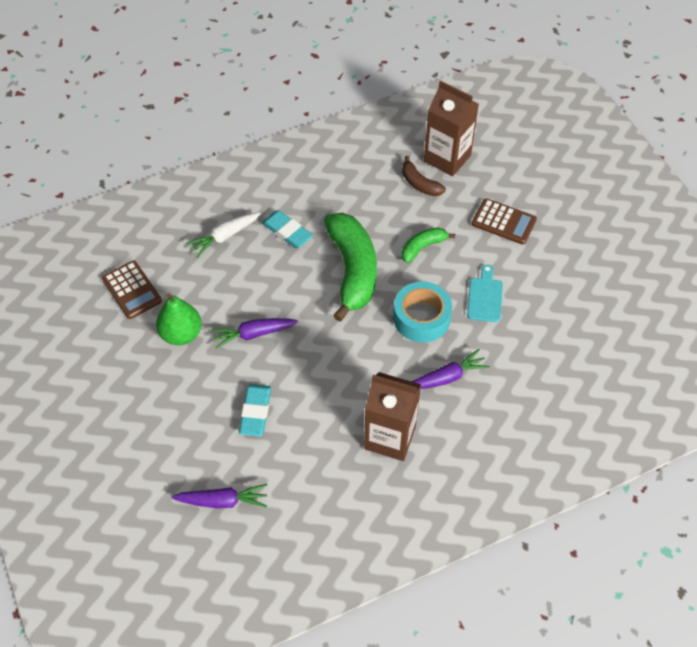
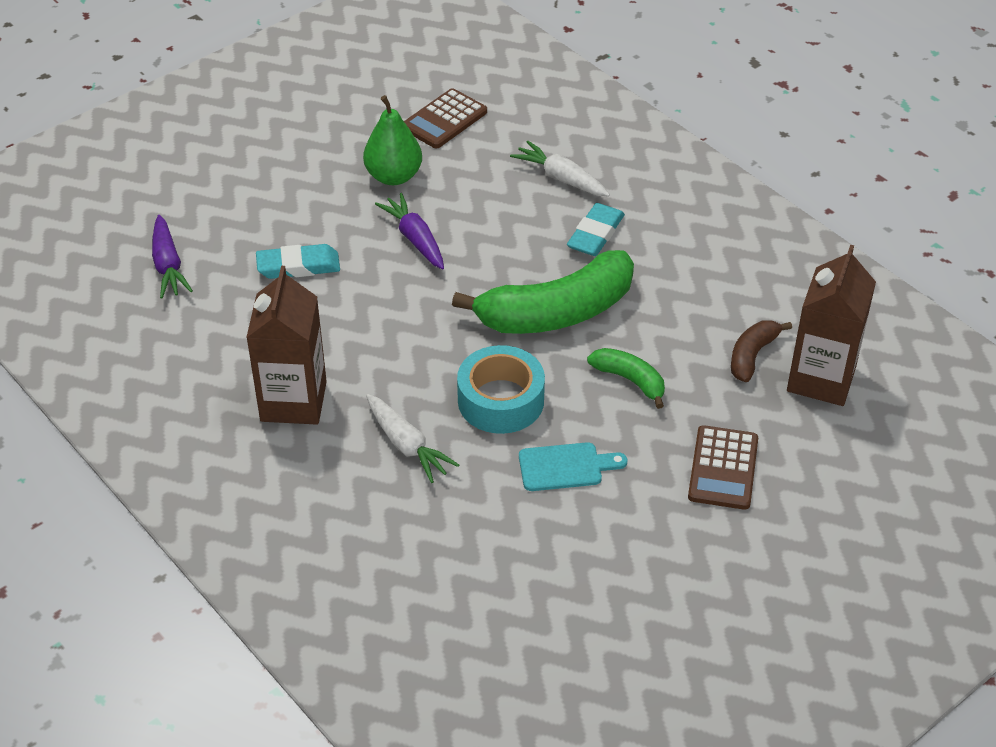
camera: 75 degrees right, 10 degrees down
purple carrot [412,349,490,389] -> white carrot [366,394,459,483]

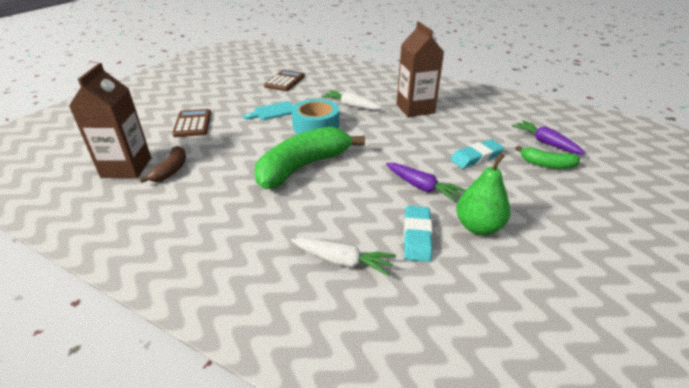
camera: 160 degrees right, 10 degrees down
brown calculator [404,88,487,148] -> brown calculator moved to [264,70,305,91]
turquoise eraser [567,203,625,256] -> turquoise eraser moved to [404,206,432,262]
green banana [587,348,665,409] -> green banana moved to [515,145,580,169]

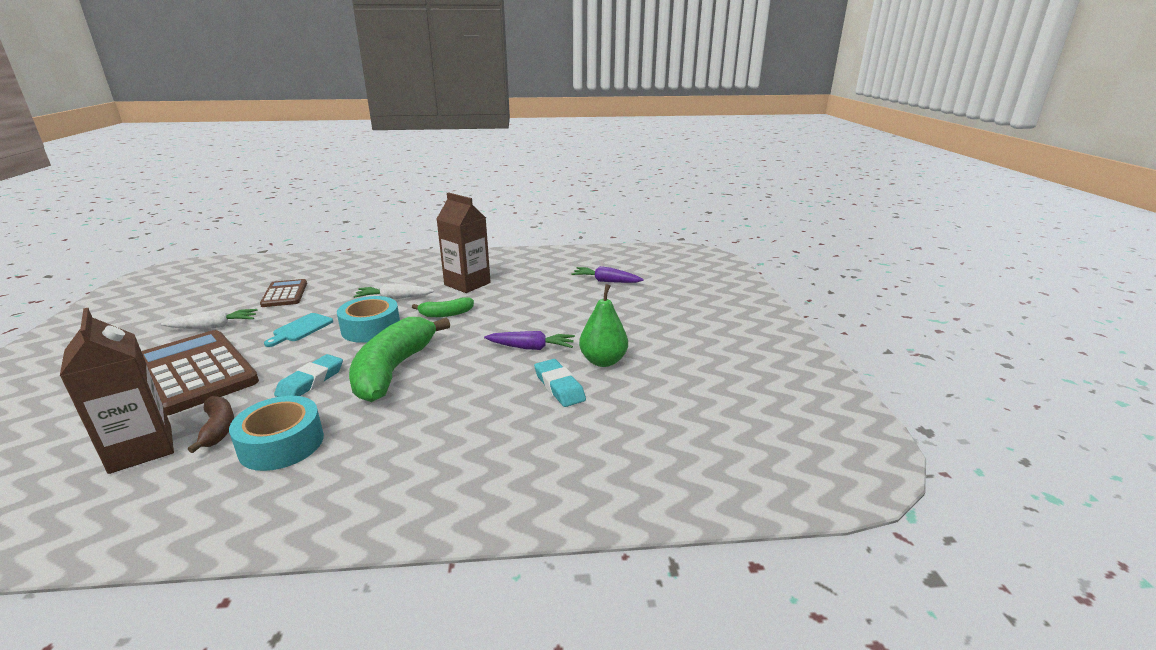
camera: 35 degrees left, 10 degrees down
brown calculator [172,109,211,137] -> brown calculator [141,330,259,415], size x1.86
white carrot [291,238,396,276] -> white carrot moved to [161,309,258,329]
turquoise eraser [450,139,504,169] -> turquoise eraser moved to [274,354,343,397]
green banana [515,145,580,169] -> green banana moved to [412,297,474,317]
none -> turquoise tape [229,396,324,471]

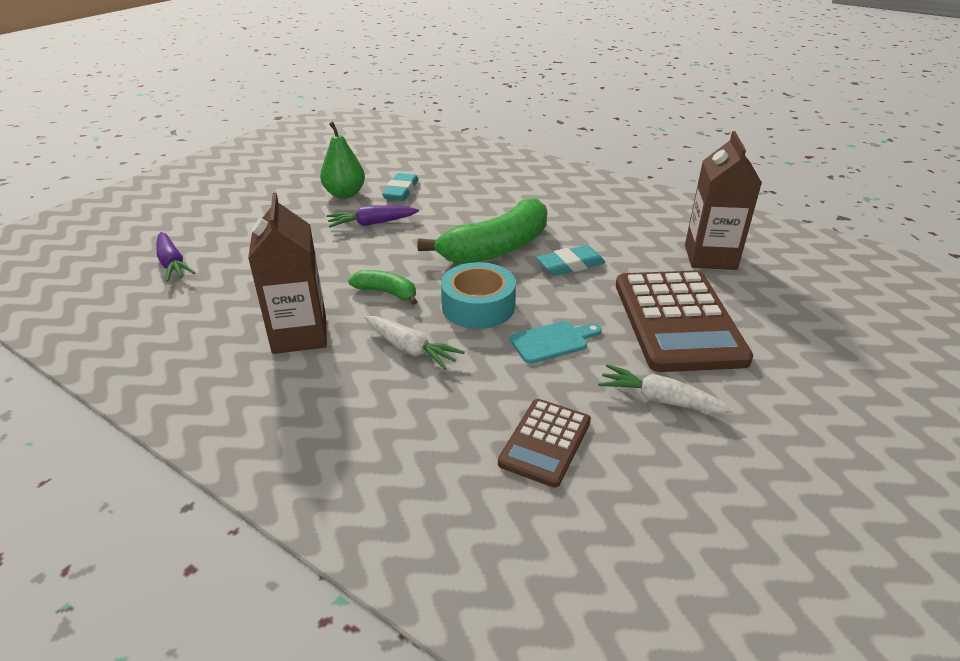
camera: 140 degrees left, 10 degrees up
brown banana [188,396,234,453] -> none
turquoise tape [229,396,324,471] -> none
purple carrot [484,331,575,350] -> purple carrot turned 60 degrees counterclockwise [327,205,419,227]

